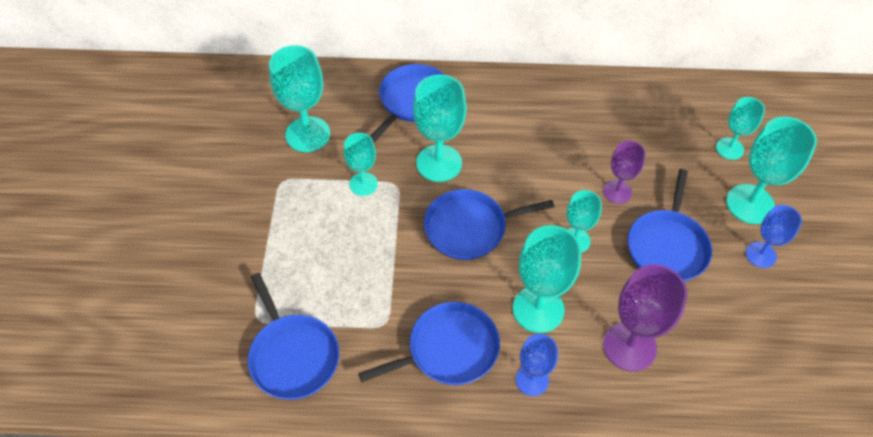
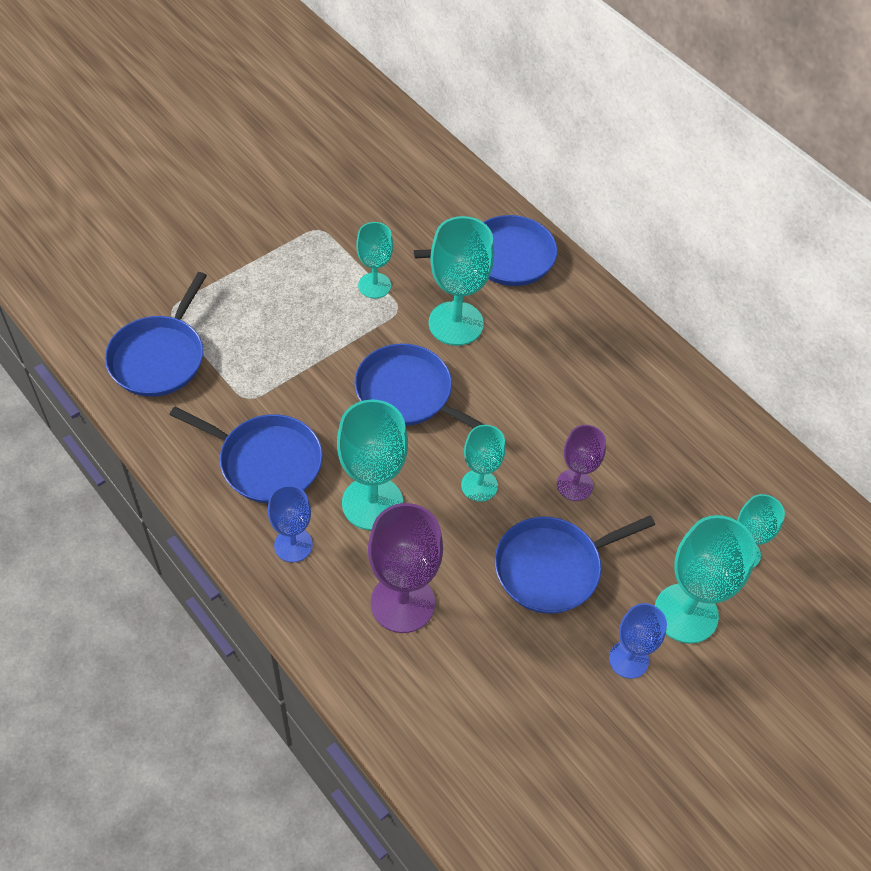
camera: 45 degrees right, 0 degrees up
turquoise goblet [269,45,330,152] -> none

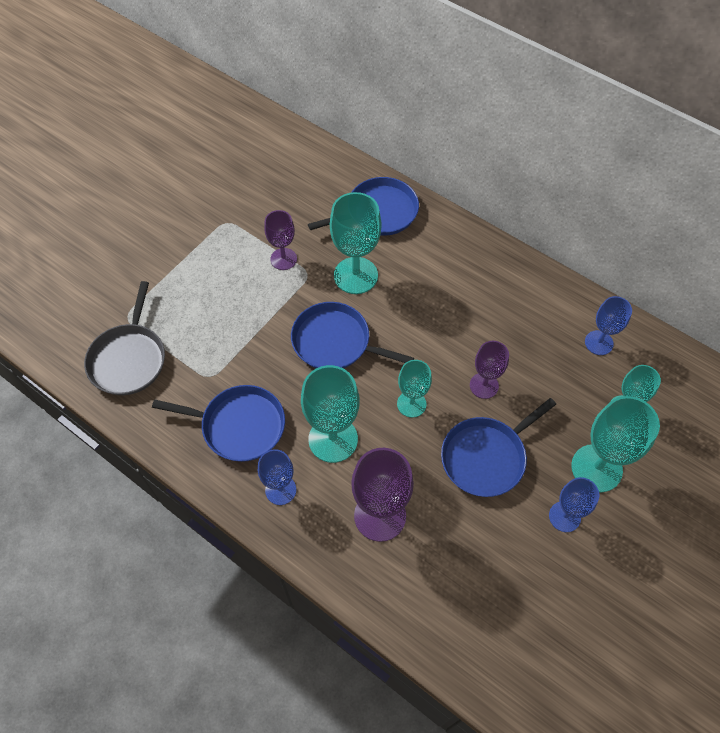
camera: 10 degrees left, 5 degrees up
blue pan [105,272,207,397] -> grey pan [84,281,165,395]
turquoise goblet [356,222,393,298] -> purple goblet [264,210,297,270]
none -> blue goblet [585,296,632,355]

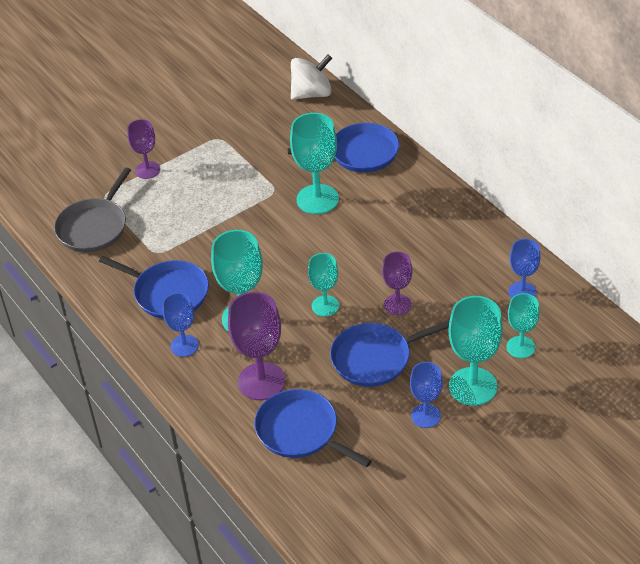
camera: 20 degrees right, 15 degrees down
purple goblet [264,210,297,270] -> purple goblet moved to [127,119,160,179]
blue pan [291,302,414,368] -> blue pan moved to [254,389,372,467]
none -> white spinning top [291,55,332,100]

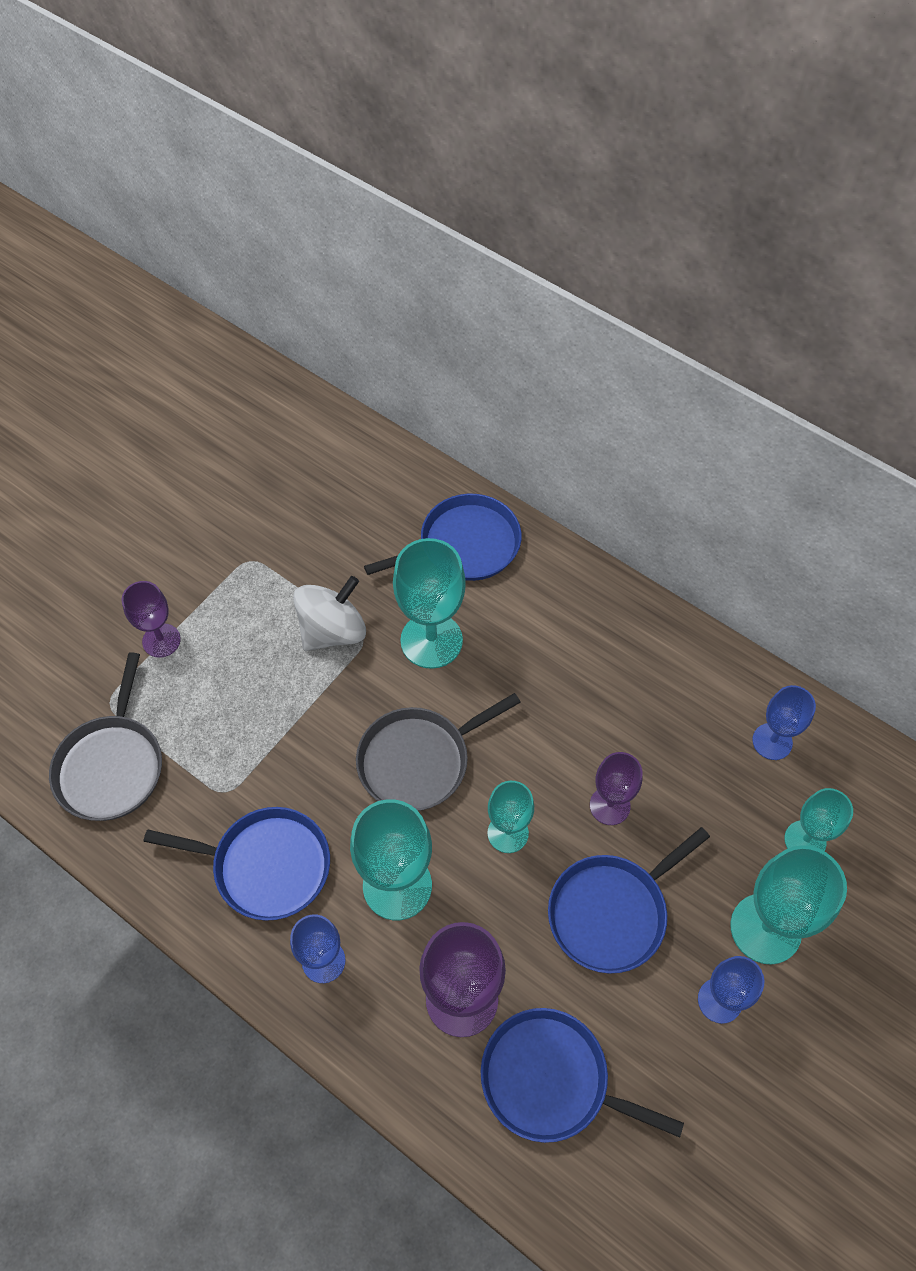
camera: 20 degrees left, 15 degrees up
white spinning top [291,55,332,100] -> white spinning top moved to [293,576,366,651]
none -> grey pan [356,693,521,811]

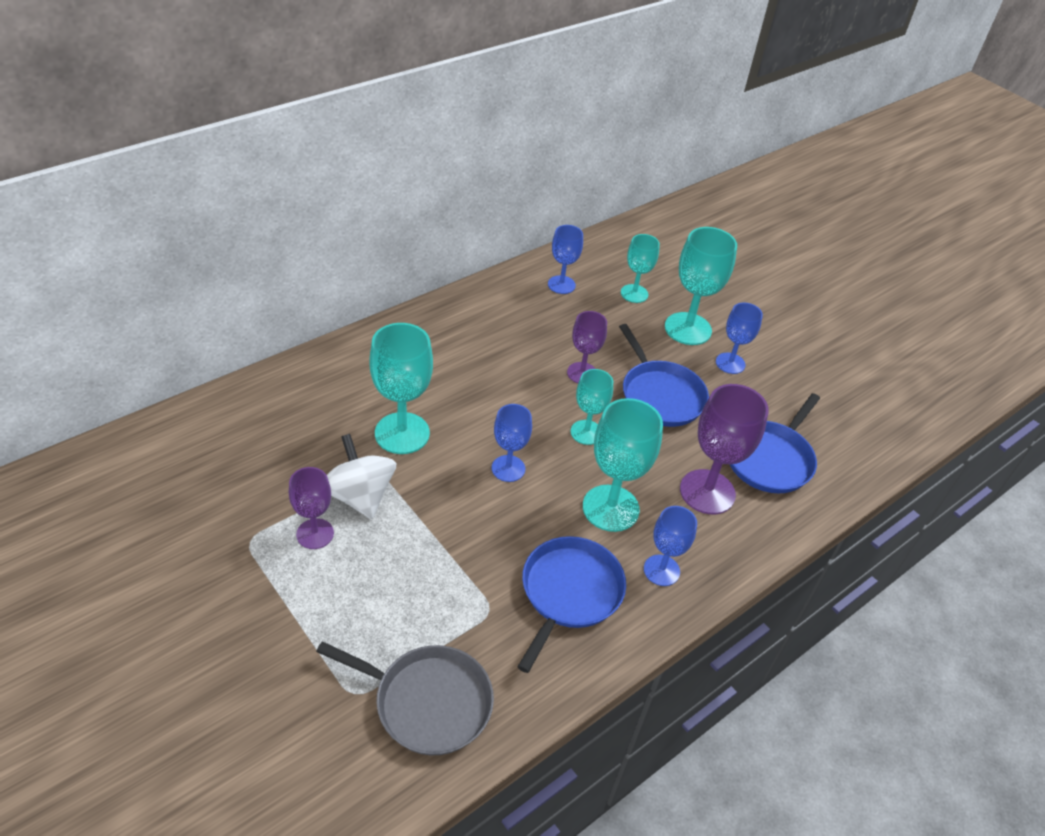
camera: 80 degrees left, 15 degrees down
purple goblet [121,581,181,658] -> purple goblet moved to [289,467,334,549]
grey pan [356,693,521,811] -> blue goblet [492,404,532,482]
blue pan [364,494,522,581] -> none

